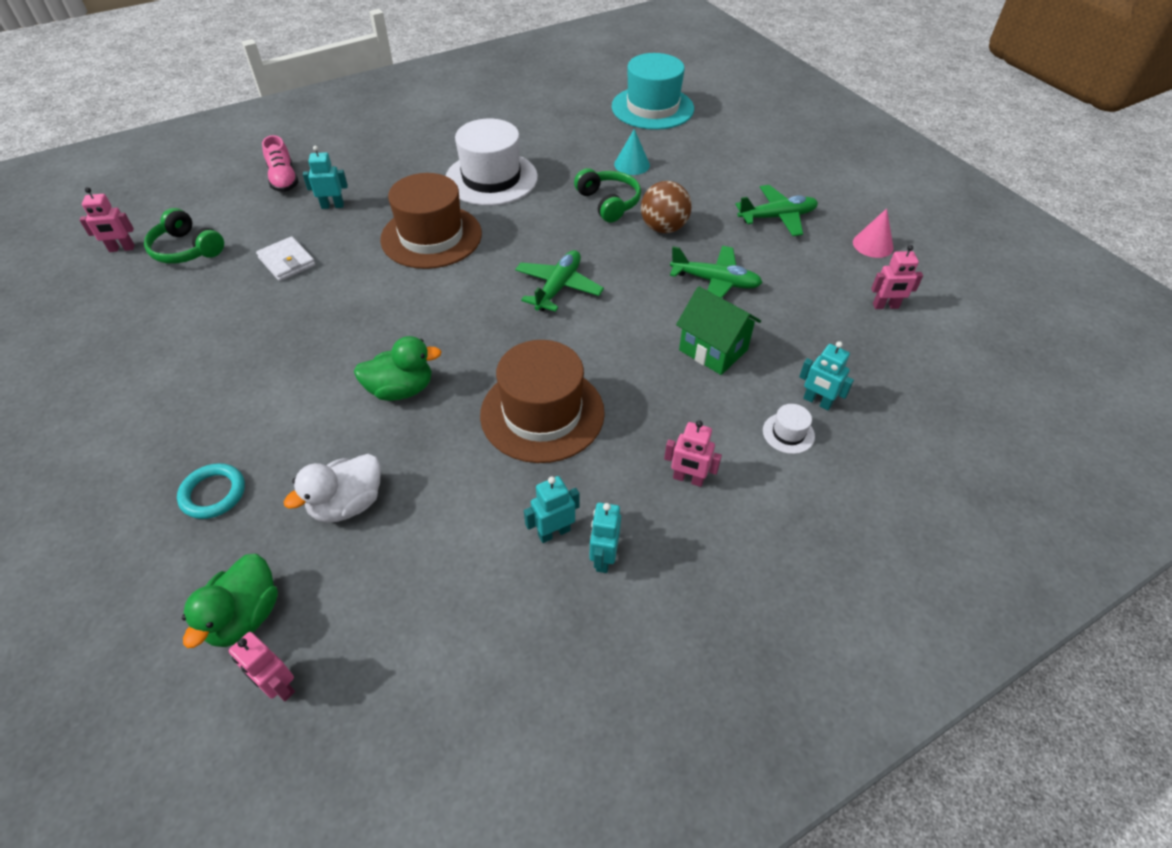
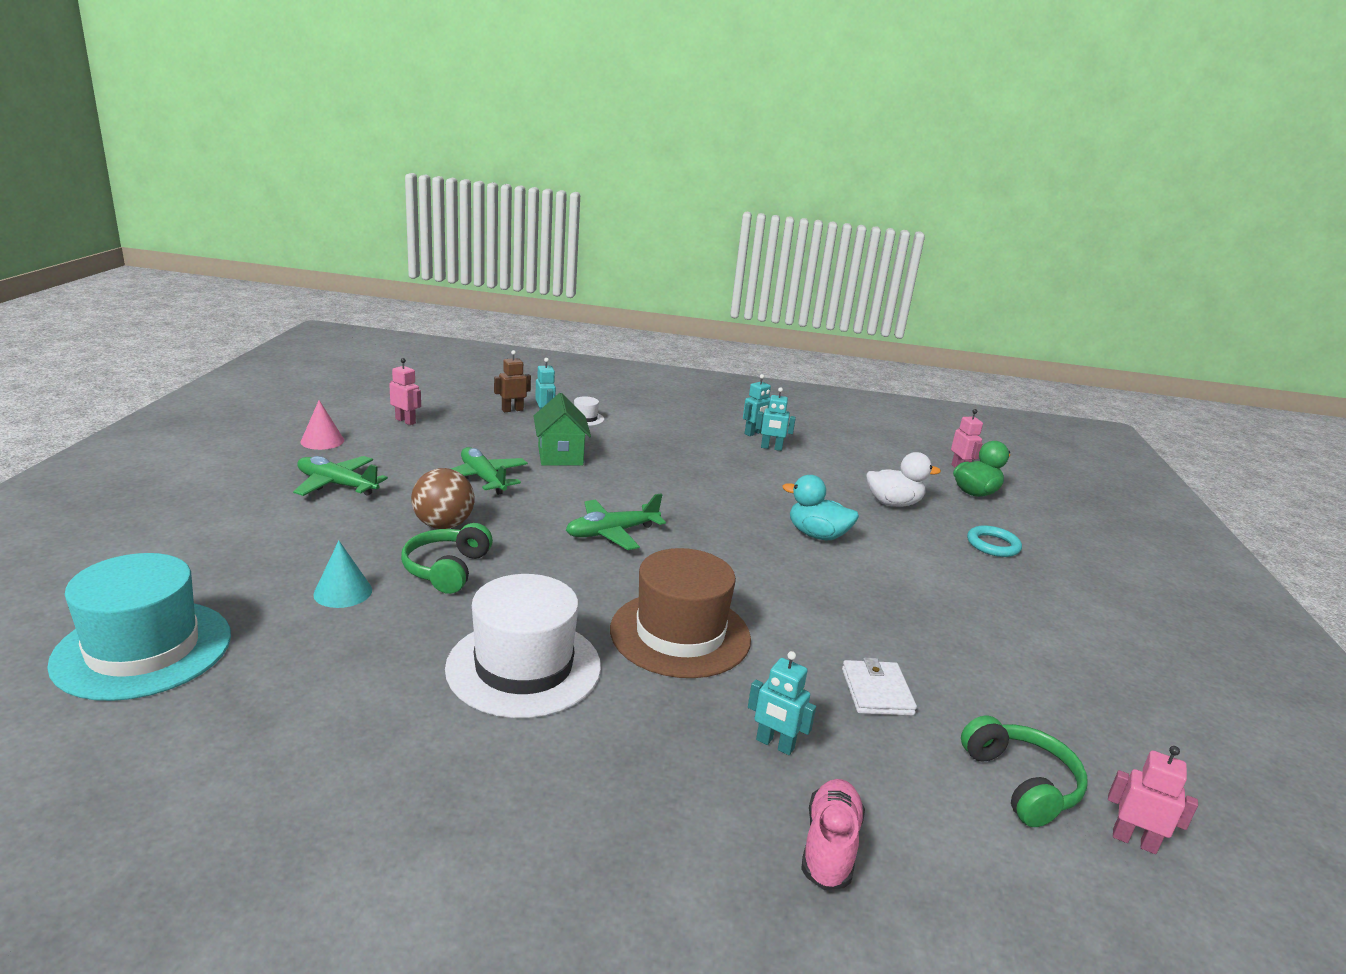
camera: 145 degrees left, 25 degrees down
green duck [354,336,442,401] -> turquoise duck [782,475,859,540]
brown hat [480,340,605,463] -> none
pink robot [664,420,722,487] -> none
none -> brown robot [494,350,531,412]

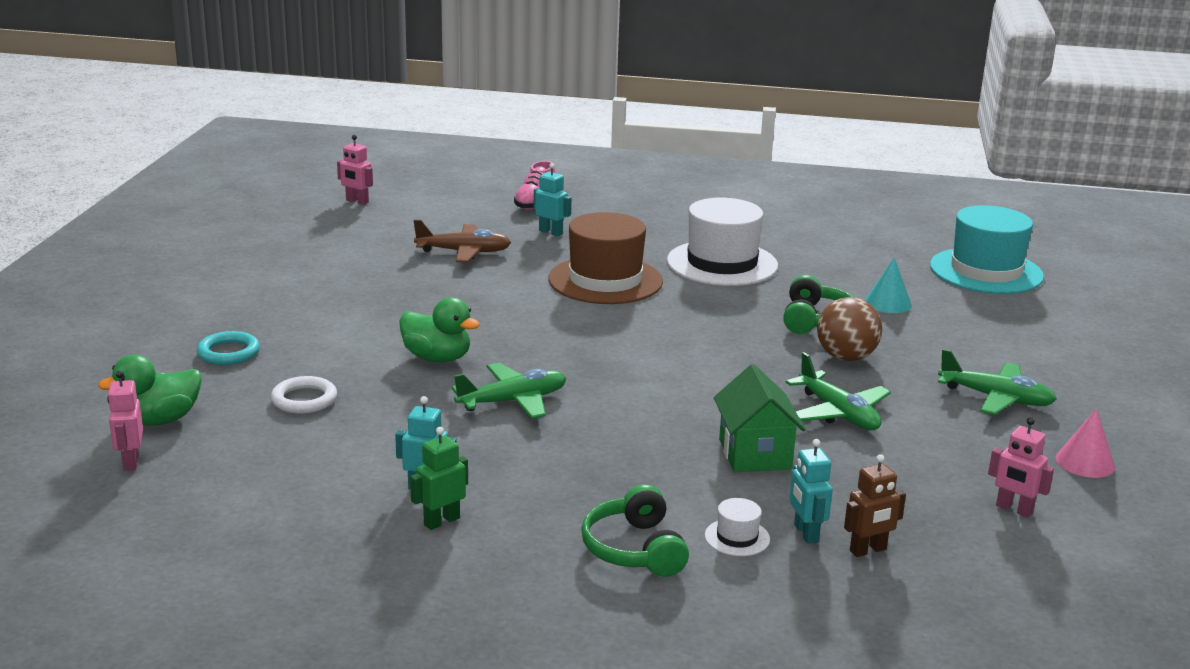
camera: 175 degrees left, 0 degrees up
green plane [566,494,666,550] -> green plane moved to [451,363,566,419]
turquoise robot [743,374,771,436] -> green robot [410,427,468,530]
turquoise duck [782,475,859,540] -> green duck [399,297,480,362]
white wallet [842,658,917,716] -> brown plane [414,220,511,262]
white duck [866,452,941,507] -> white ring [271,376,337,414]
green headphones [961,716,1088,827] -> green headphones moved to [581,484,689,577]

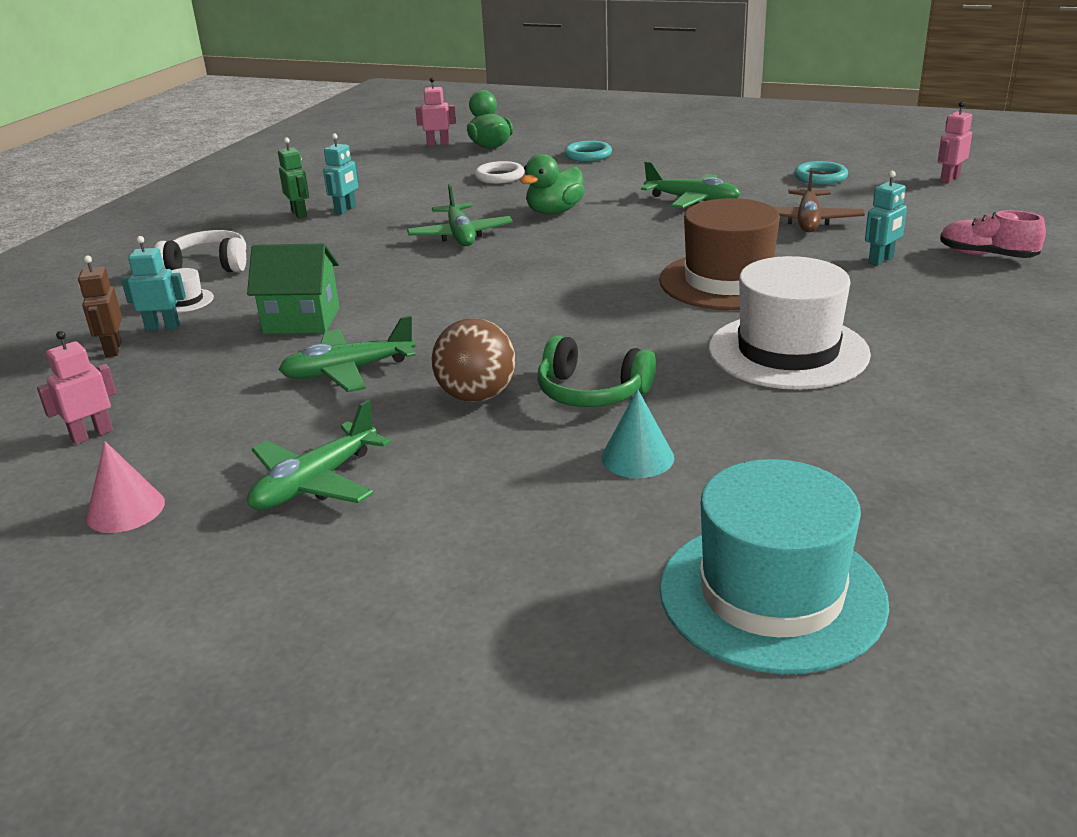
camera: 105 degrees right, 5 degrees up
green headphones [581,484,689,577] -> white headphones [154,230,246,272]
none -> green plane [641,161,741,208]
none -> turquoise ring [794,161,848,185]

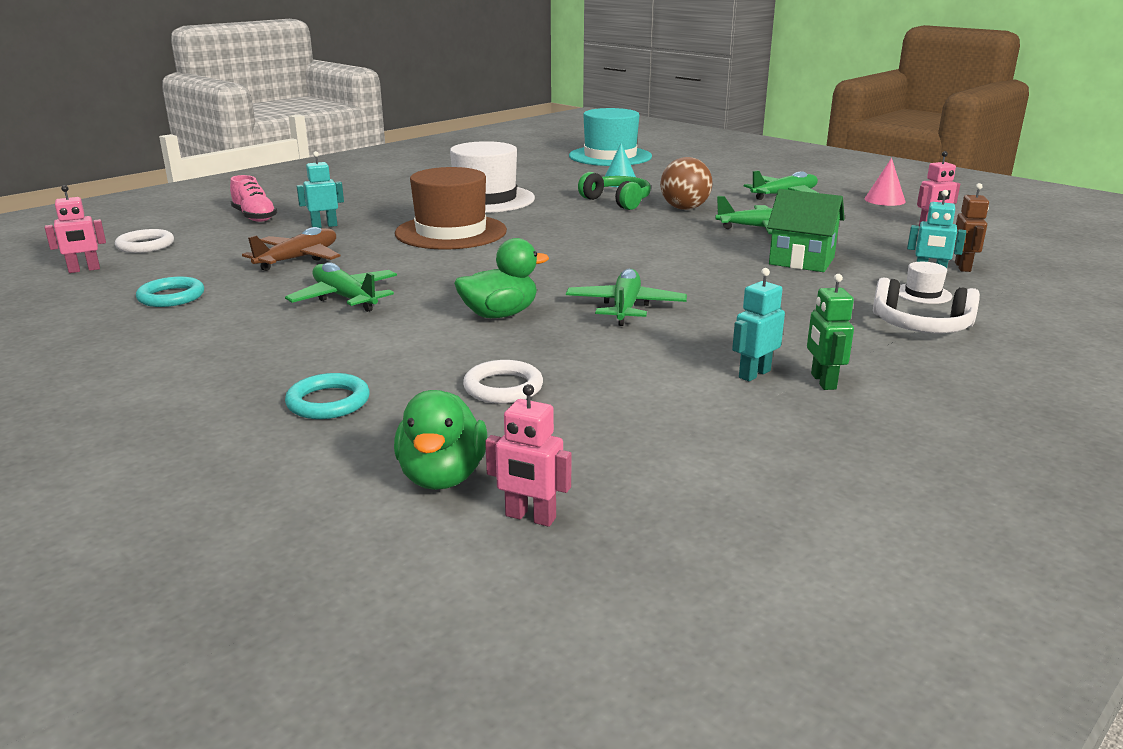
camera: 160 degrees left, 5 degrees down
none -> white ring [115,229,174,253]

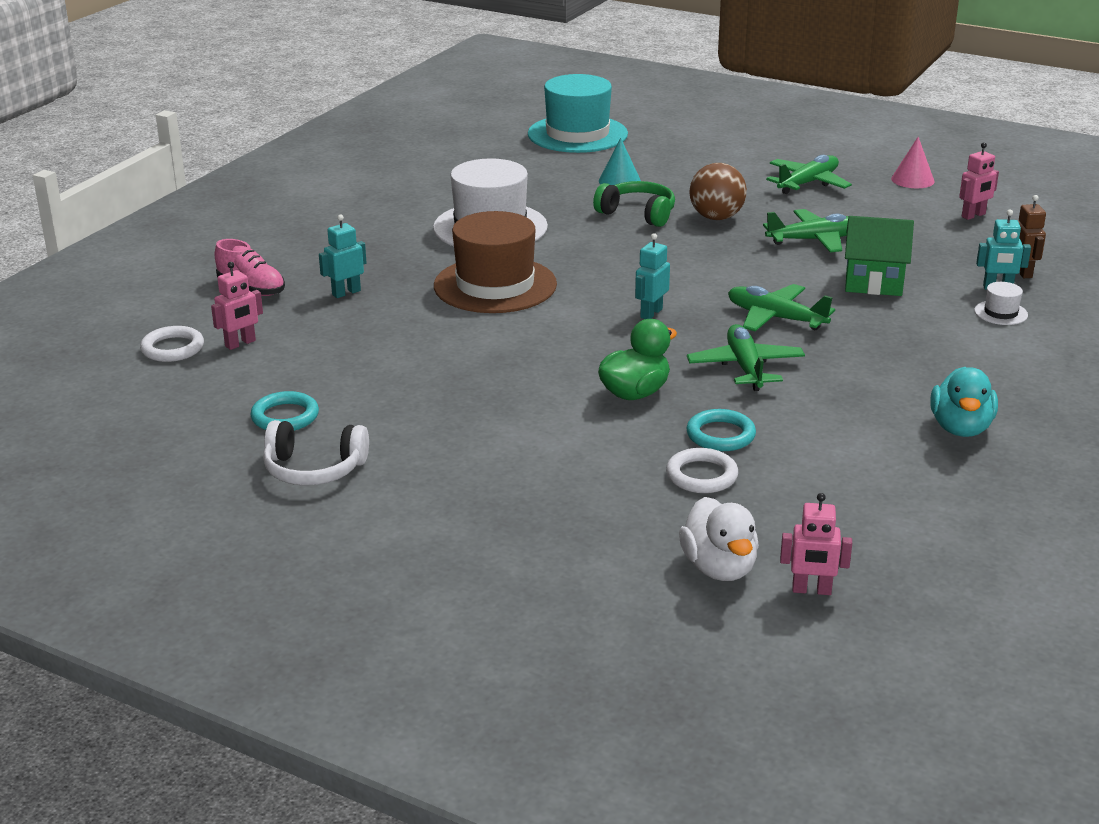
camera: 15 degrees left, 5 degrees up
pink robot [45,185,106,273] -> pink robot moved to [211,262,263,350]
brown plane [242,227,340,271] -> none
green plane [285,262,397,312] -> green plane moved to [728,284,835,331]
turquoise ring [285,373,370,419] -> turquoise ring moved to [686,409,756,451]
green duck [394,390,487,490] -> white duck [679,497,759,581]
turquoise robot [732,268,785,382] -> turquoise robot moved to [635,233,670,319]
green robot [807,274,854,390] -> turquoise duck [930,367,998,437]
white headphones [873,277,980,333] -> white headphones moved to [263,420,369,485]

